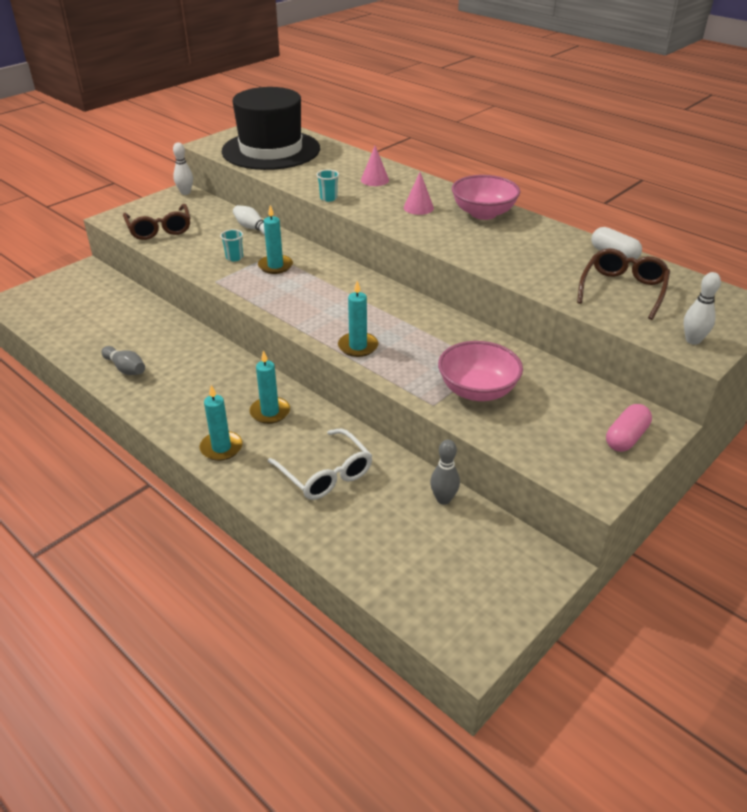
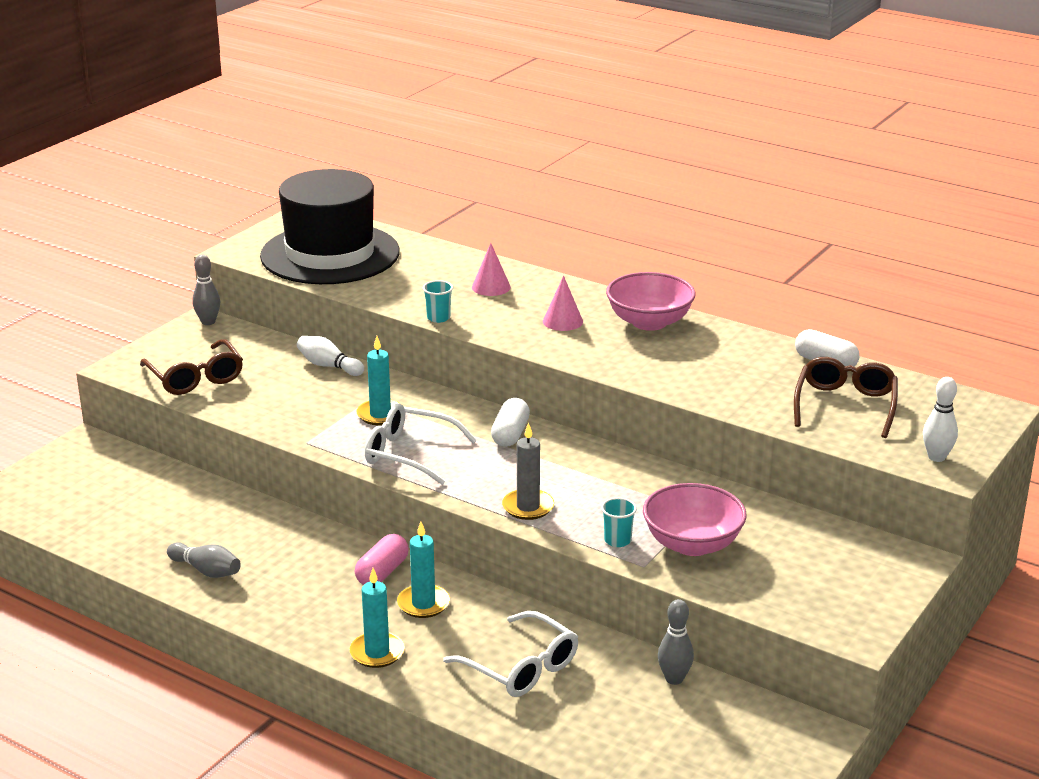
camera: 10 degrees left, 10 degrees down
white bowling pin [173,142,193,195] -> grey bowling pin [192,255,220,325]
turquoise cup [220,229,243,261] -> turquoise cup moved to [601,498,637,547]
turquoise candle [338,281,378,357] -> grey candle [502,422,554,520]
pink capsule [606,404,652,452] -> pink capsule moved to [355,534,409,585]
none -> white glasses [365,403,477,485]
none -> white capsule [491,398,530,447]

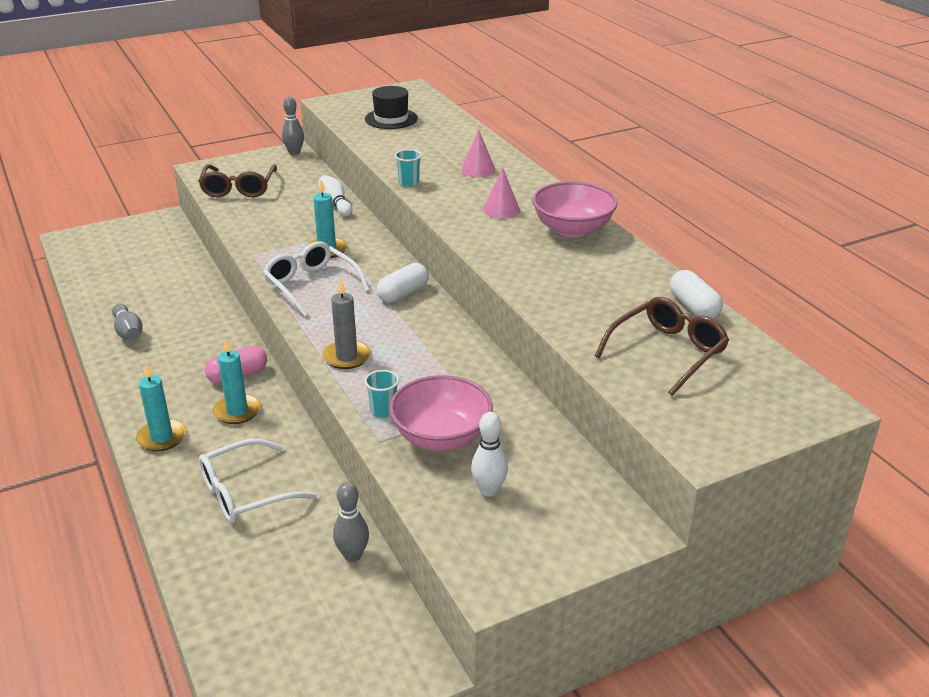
camera: 30 degrees right, 5 degrees up
black hat [260,169,400,284] -> black hat [365,86,418,129], size x0.46
white glasses [443,611,578,697] -> white glasses turned 75 degrees clockwise [199,439,317,523]
white bowling pin [923,377,958,462] -> white bowling pin moved to [471,412,508,497]

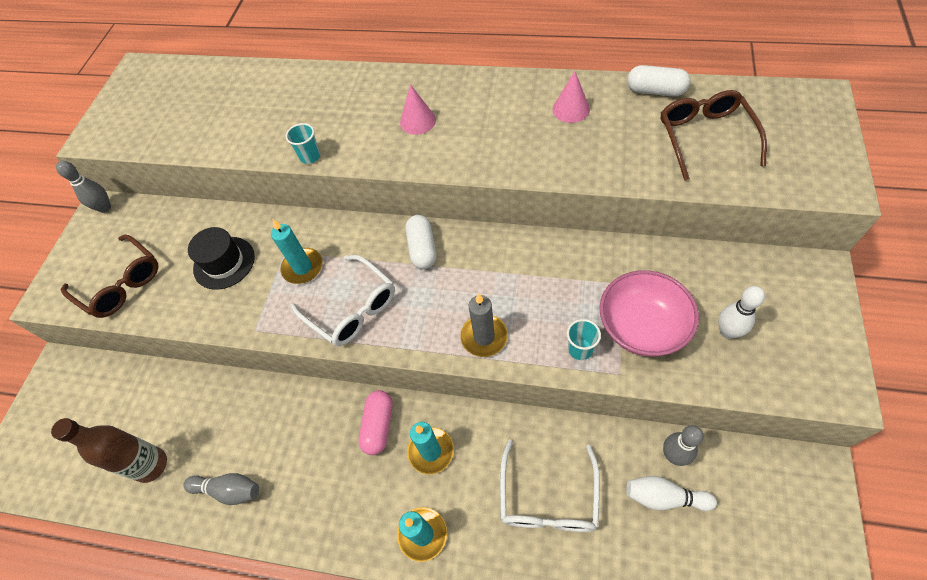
camera: 45 degrees left, 25 degrees up
white glasses [263,241,370,317] -> white glasses turned 135 degrees counterclockwise [291,255,395,346]
white bowling pin [319,175,353,217] -> white bowling pin moved to [626,476,717,511]
black hat [365,86,418,129] -> black hat moved to [188,227,255,290]
pink cone [461,129,495,177] -> pink cone moved to [552,71,590,123]
pink bowl [532,181,618,238] -> none
none -> brown bottle [51,418,167,483]

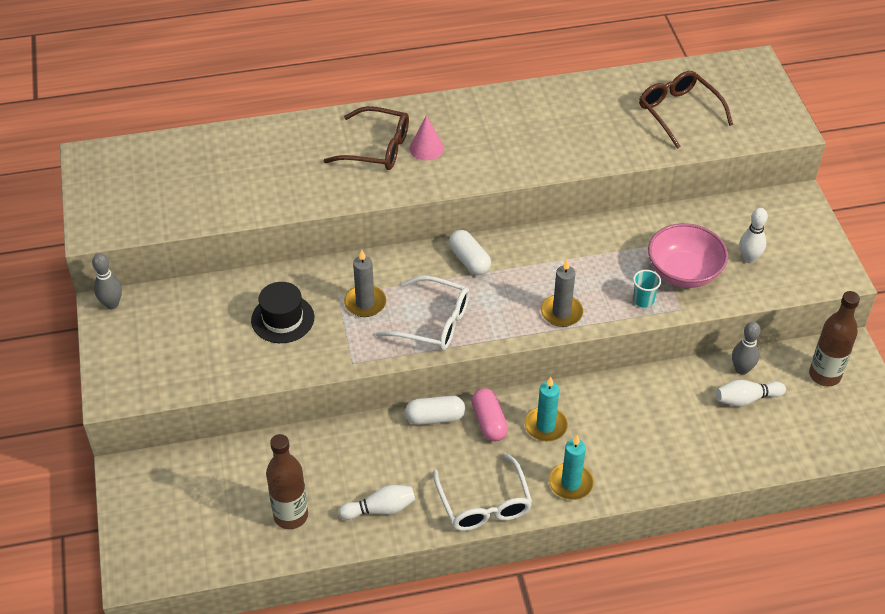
camera: 30 degrees left, 10 degrees down
brown glasses [61,234,158,318] -> brown glasses moved to [323,106,409,170]
grey bowling pin [183,473,259,505] -> white bowling pin [339,485,415,520]
turquoise candle [271,219,323,284] -> grey candle [344,250,386,317]
turquoise cup [286,123,321,164] -> none
white glasses [500,440,600,532] -> white glasses moved to [433,453,532,531]
pink cone [552,71,590,123] -> none
white capsule [627,65,690,96] -> white capsule moved to [405,395,466,425]
none -> brown bottle [809,291,860,386]

